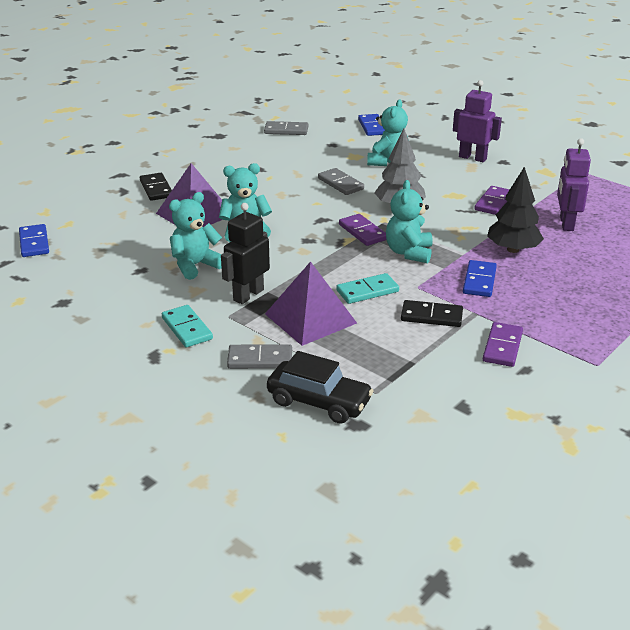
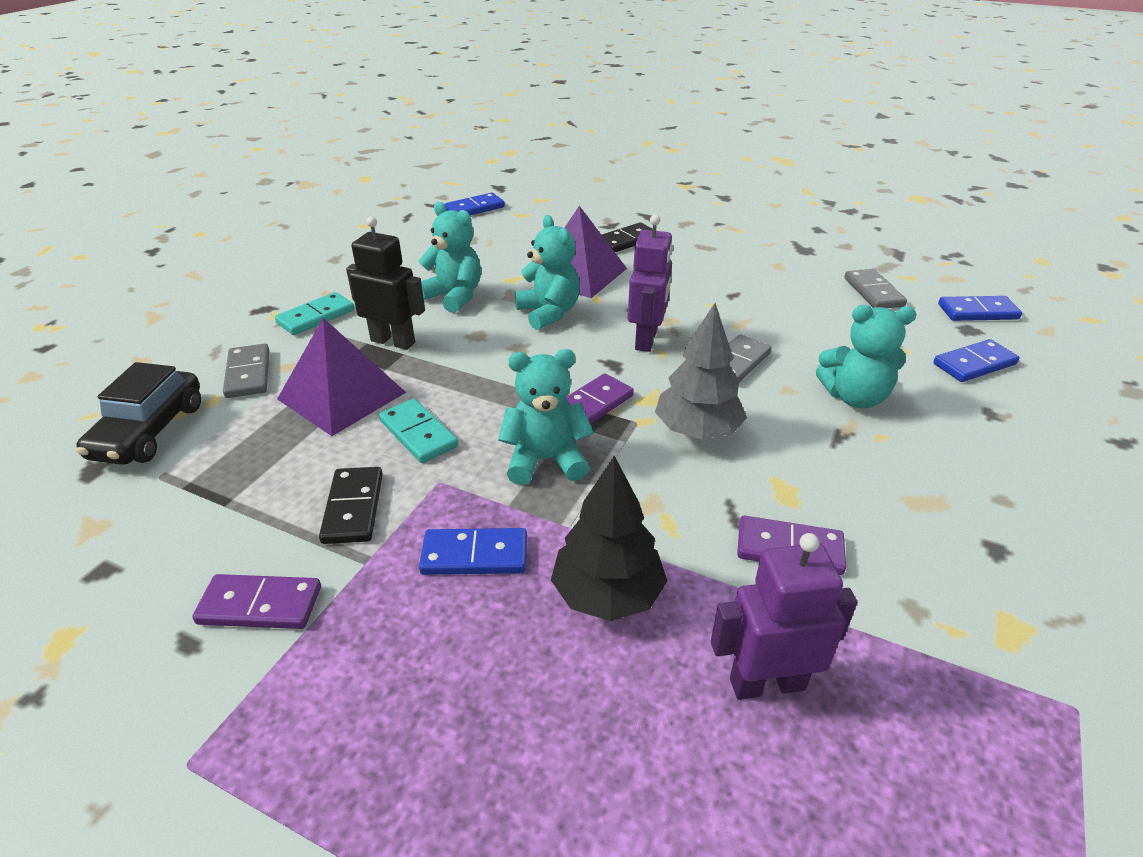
camera: 75 degrees right, 5 degrees up
purple robot [453,80,502,162] -> purple robot moved to [628,215,673,352]
none -> blue domino [938,296,1022,321]

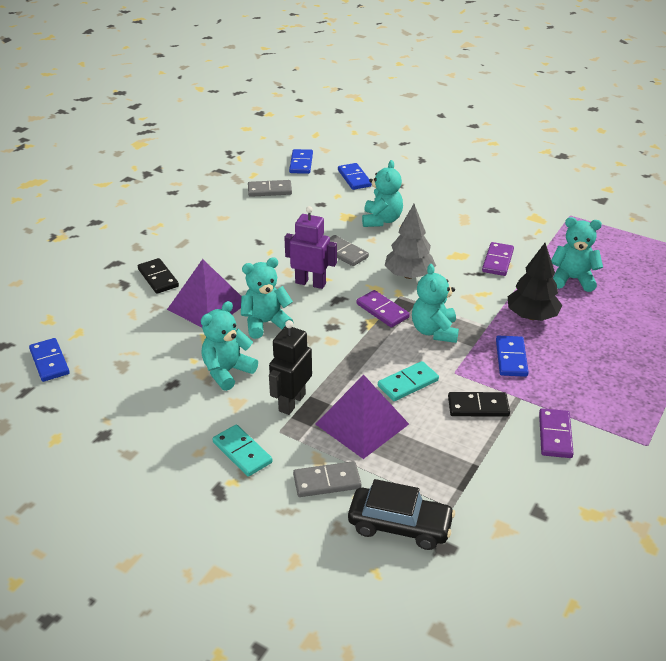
camera: 85 degrees left, 0 degrees up
purple robot [711,533,857,700] -> turquoise teddy bear [551,217,603,292]

